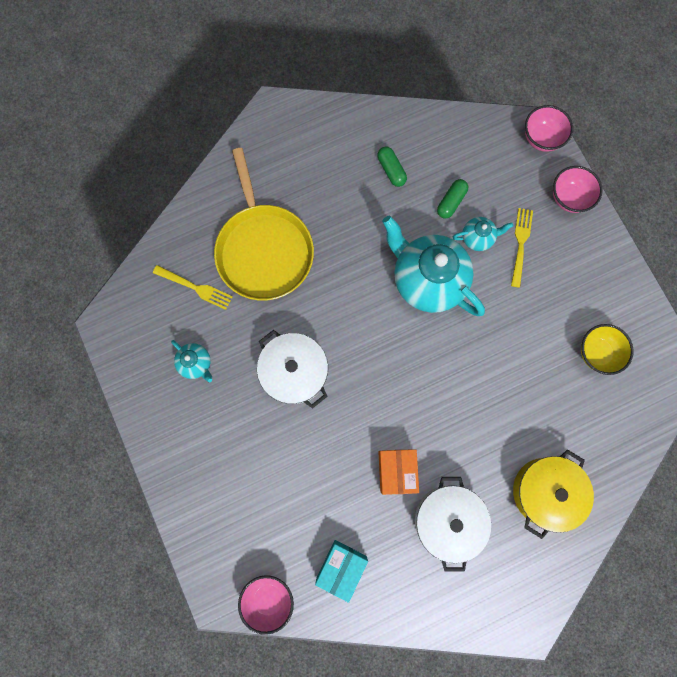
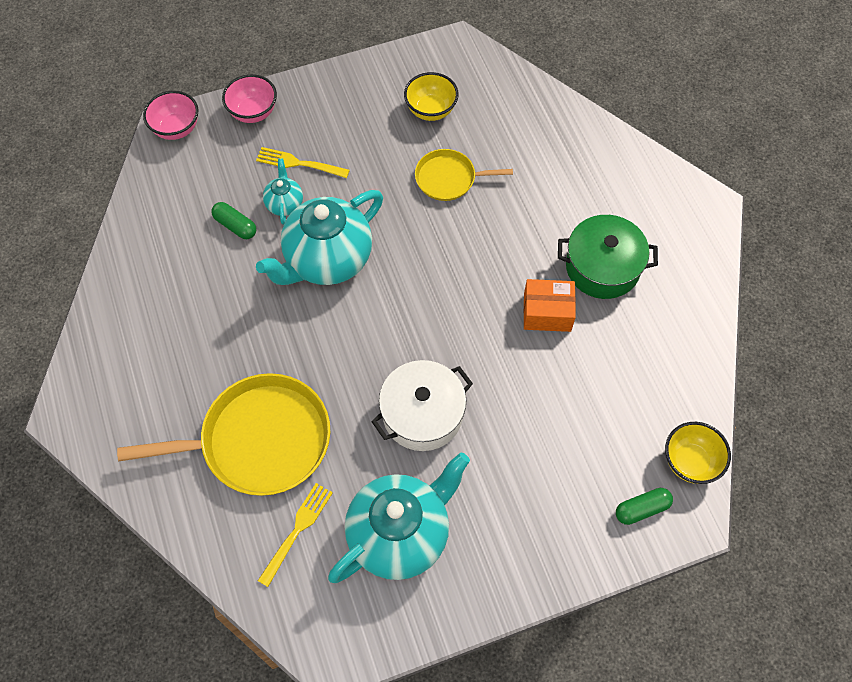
camera: 85 degrees left, 15 degrees down
turquoise teapot [171,340,212,383] -> turquoise teapot [328,452,470,583], size x2.18
pink bowl [238,575,294,635] -> yellow bowl [665,422,731,484]
turquoise box [315,540,368,603] -> none
green capsule [378,146,407,187] -> green capsule moved to [616,488,673,525]
white pot [415,477,491,571] -> green pot [558,215,658,299]
yellow pot [513,449,594,539] -> none
none -> yellow pan [415,149,513,201]

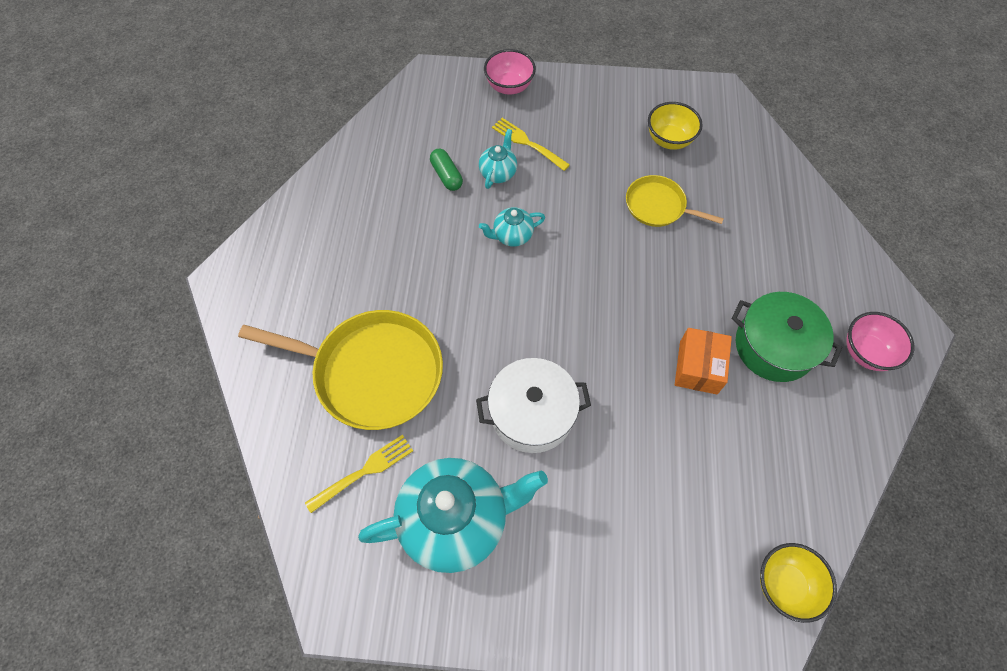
camera: 25 degrees right, 0 degrees up
pink bowl [143,91,199,140] -> pink bowl moved to [847,312,915,371]
turquoise teapot [256,190,383,285] -> turquoise teapot [479,207,545,247], size x0.46
orange box [524,279,576,332] -> orange box turned 75 degrees clockwise [675,328,732,394]
green capsule [616,488,673,525] -> none

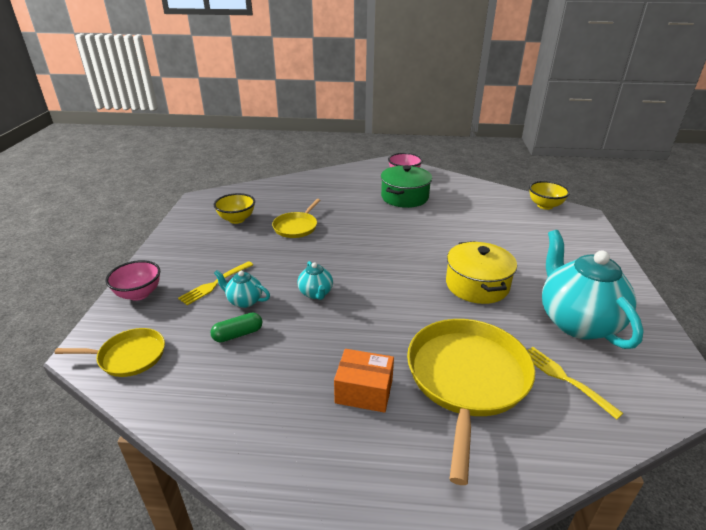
camera: 90 degrees left, 30 degrees down
white pot [476,358,591,453] -> yellow pot [446,241,517,304]
orange box [675,328,732,394] -> orange box moved to [334,349,394,413]
none -> yellow pan [54,328,165,377]

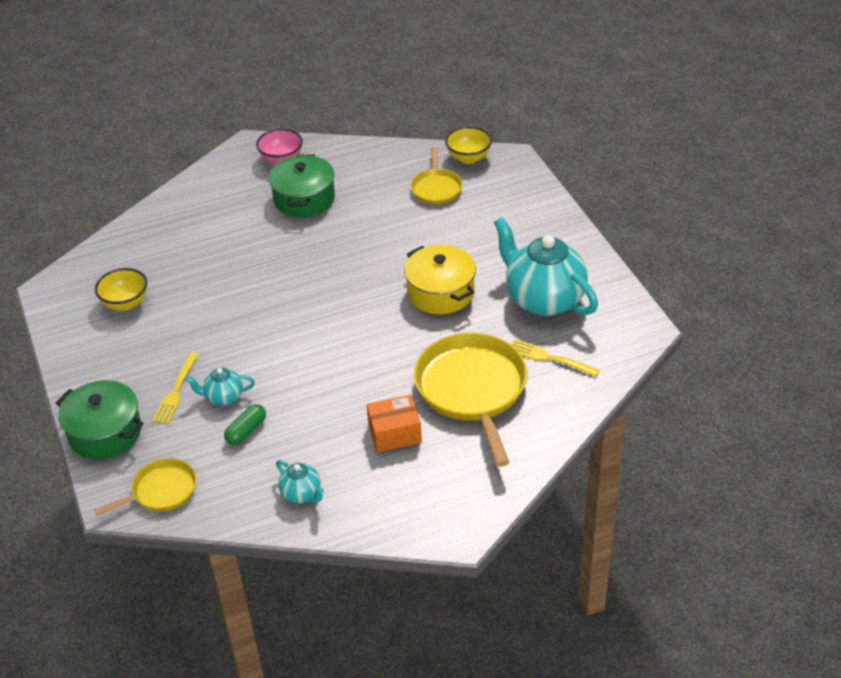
camera: 25 degrees left, 10 degrees up
pink bowl [106,260,160,301] -> green pot [56,380,144,459]
yellow pan [272,199,320,238] -> yellow pan moved to [411,146,463,204]
turquoise teapot [297,261,333,300] -> turquoise teapot moved to [276,460,324,503]

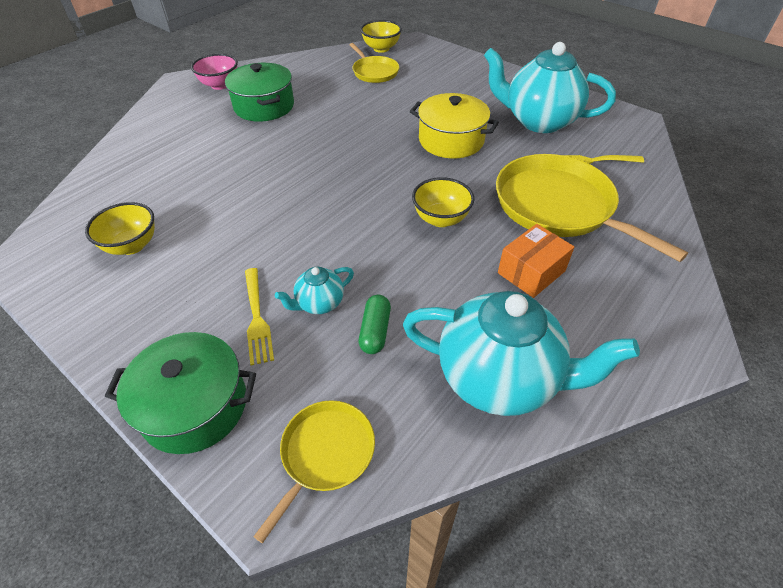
camera: 30 degrees left, 5 degrees up
turquoise teapot [276,460,324,503] -> turquoise teapot [403,291,640,416], size x2.18
none -> yellow bowl [412,177,475,227]

